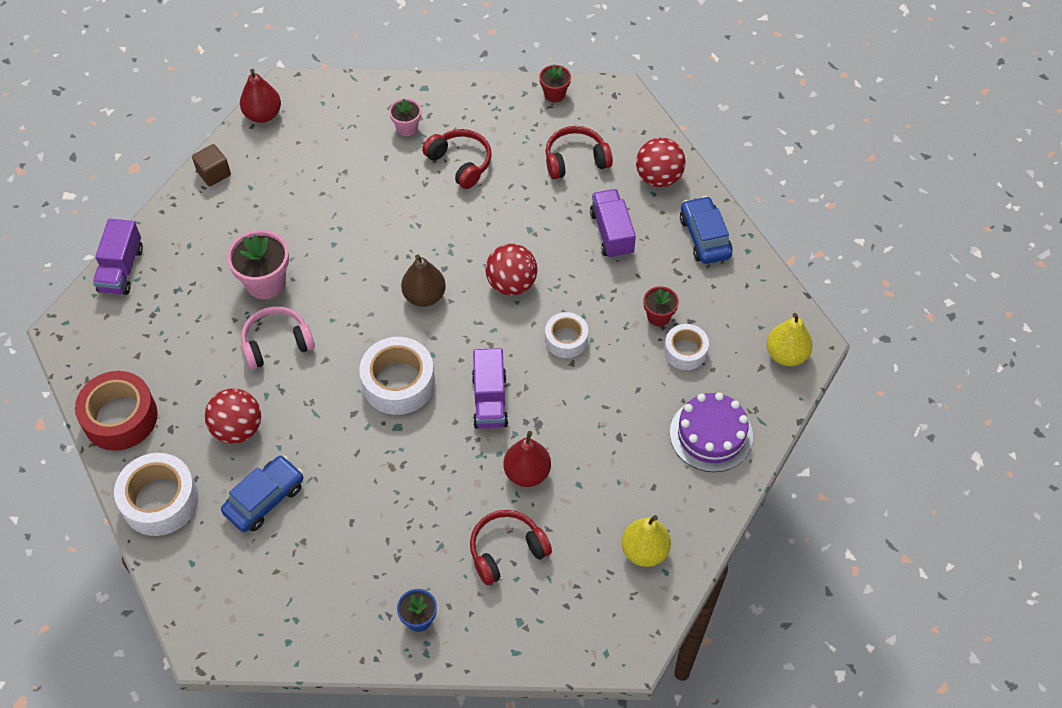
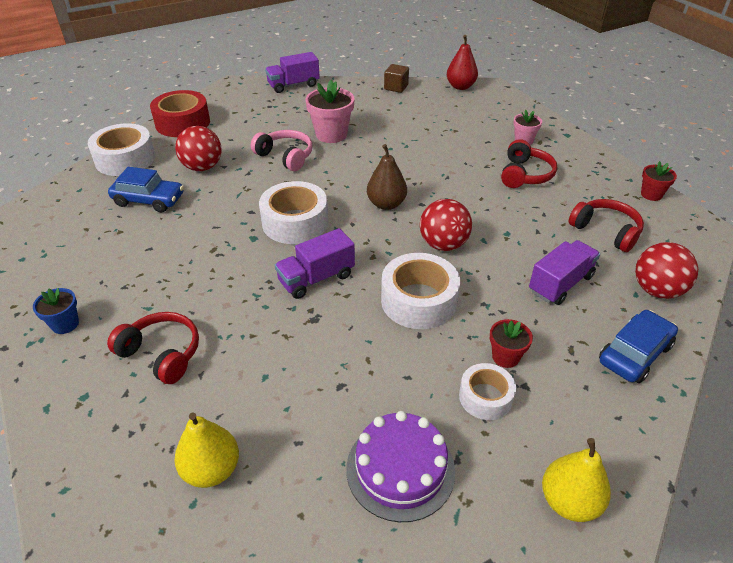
camera: 60 degrees right, 15 degrees down
red pear [503,431,551,487] -> none
white tape [545,312,588,358] -> white tape [381,253,460,329], size x1.66

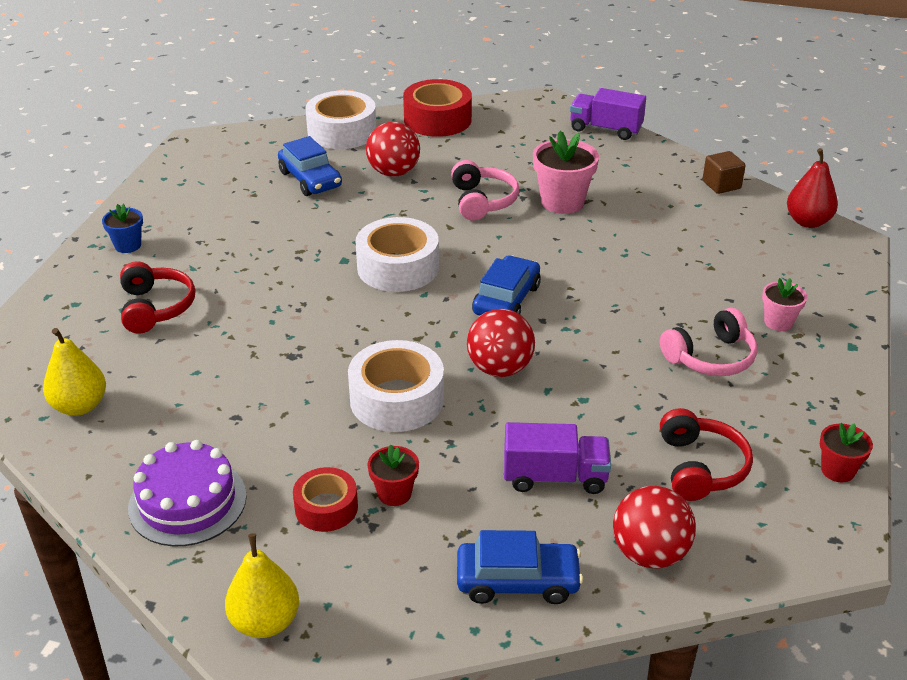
camera: 45 degrees right, 5 degrees down
purple truck [275,228,355,299] -> none
brown pear [367,144,407,210] -> blue car [472,255,541,316]
white tape [459,363,516,420] -> red tape [293,467,358,532]
red headphones [501,139,557,188] -> pink headphones [660,308,757,376]

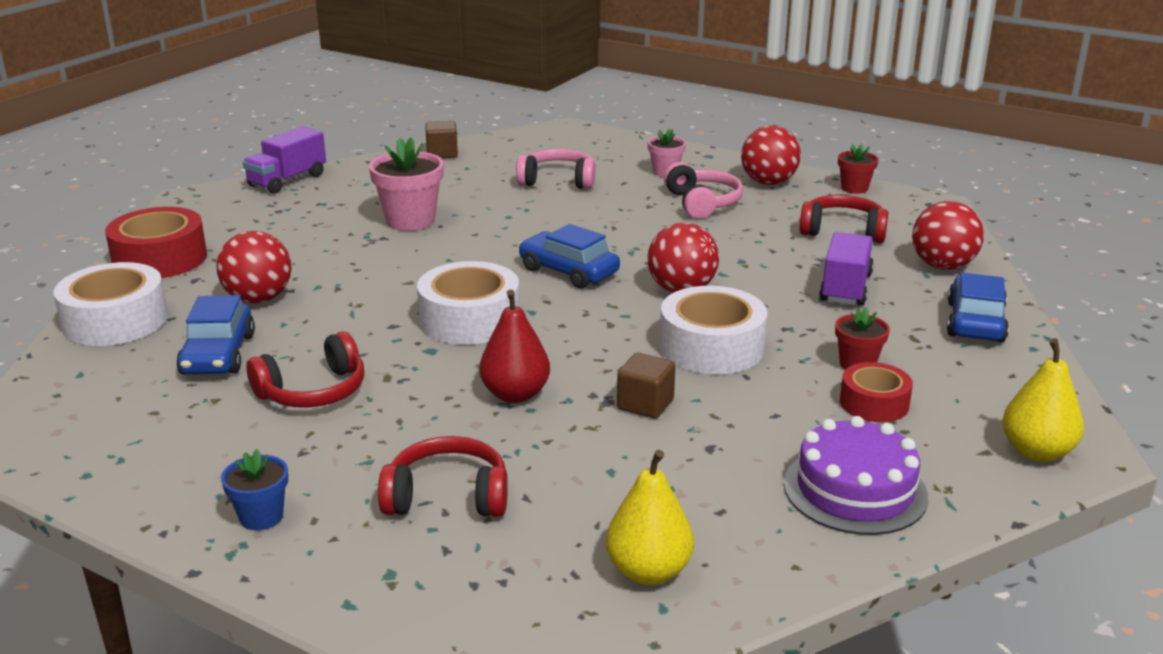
camera: 75 degrees left, 10 degrees down
blue car [278,136,342,196] -> blue car turned 105 degrees clockwise [176,295,255,374]
pink headphones [451,160,519,221] -> pink headphones moved to [516,149,595,189]
red pear [787,148,838,228] -> red pear moved to [479,290,550,403]
none -> red headphones [246,331,364,408]
none -> brown cube [617,353,675,419]
none -> red ball [741,126,801,185]

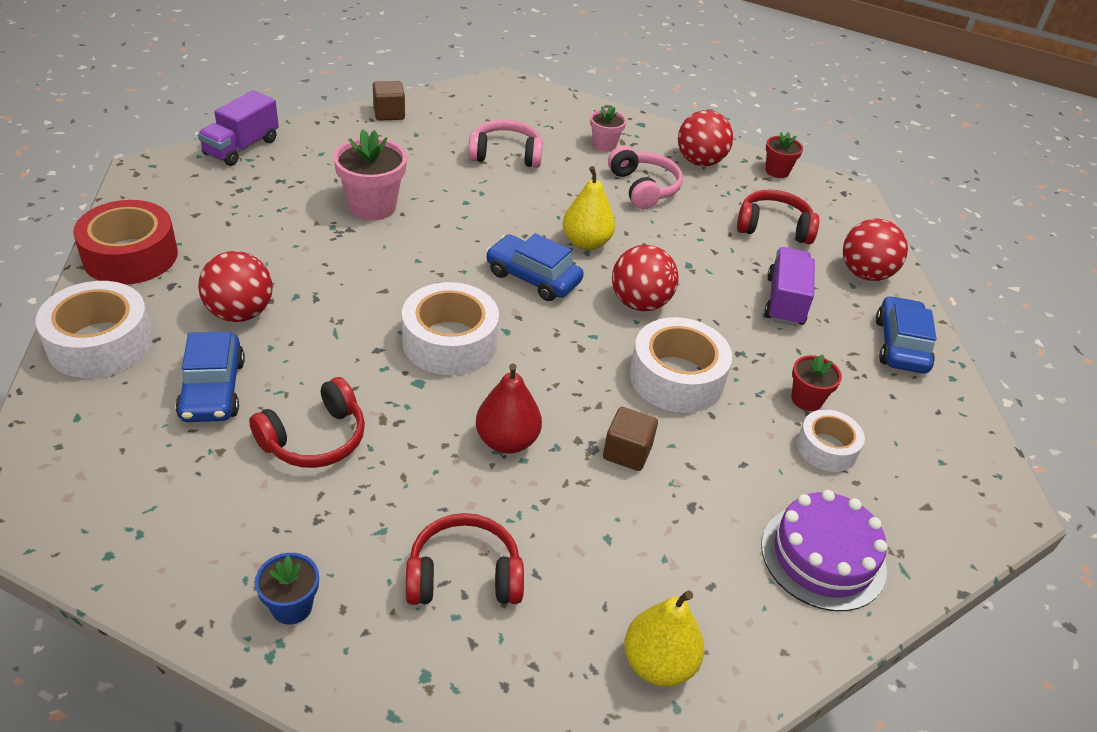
camera: 10 degrees left, 15 degrees up
red tape [840,362,913,422] -> white tape [797,409,865,472]
yellow pear [1002,338,1084,462] -> yellow pear moved to [563,166,615,250]

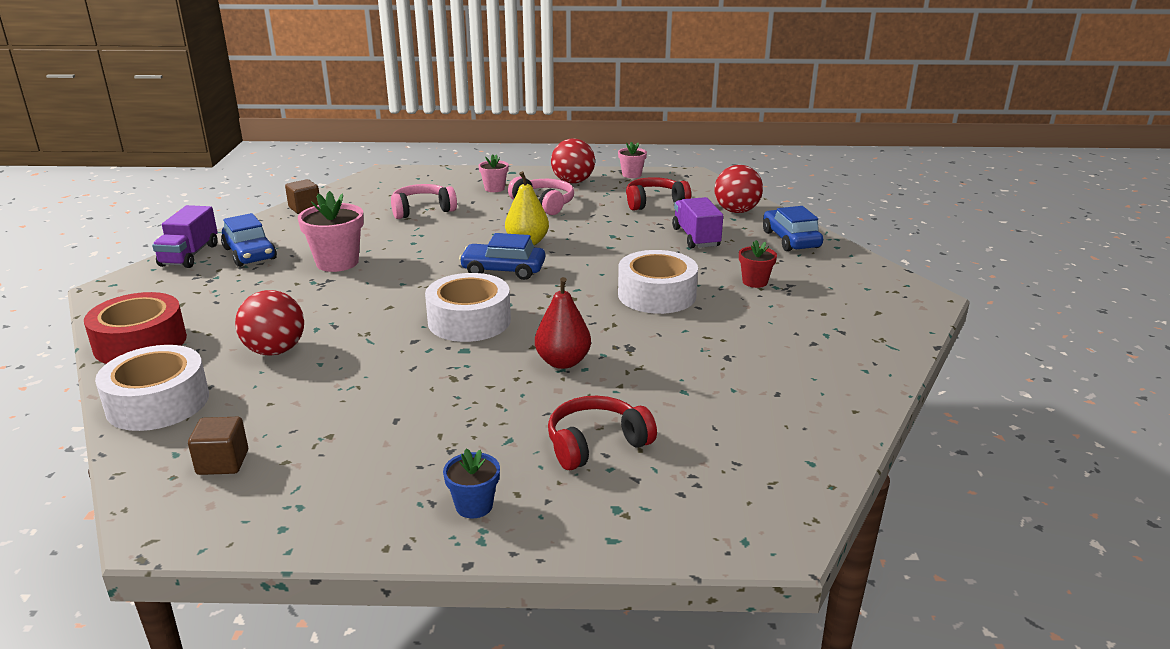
camera: 20 degrees left, 15 degrees down
blue car [175,332,245,422] -> blue car moved to [221,213,277,267]
red headphones [249,377,365,468] -> none
brown cube [603,407,658,471] -> brown cube moved to [188,417,248,475]
red ball [612,245,679,311] -> none
yellow pear [624,590,704,686] -> none
purple cake [761,490,887,611] -> none
red flower pot [766,132,803,178] -> pink flower pot [618,142,647,178]
white tape [797,409,865,472] -> none

